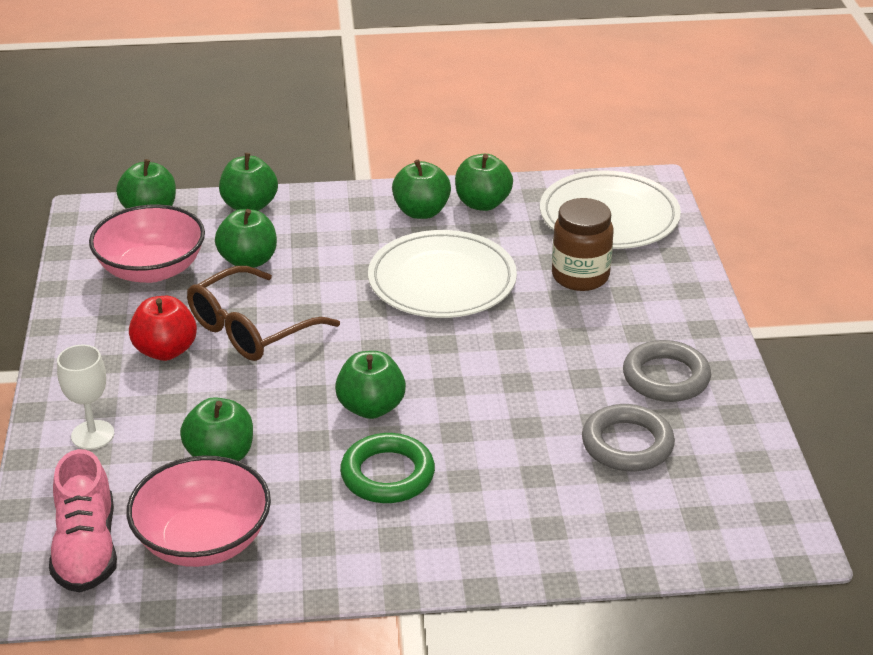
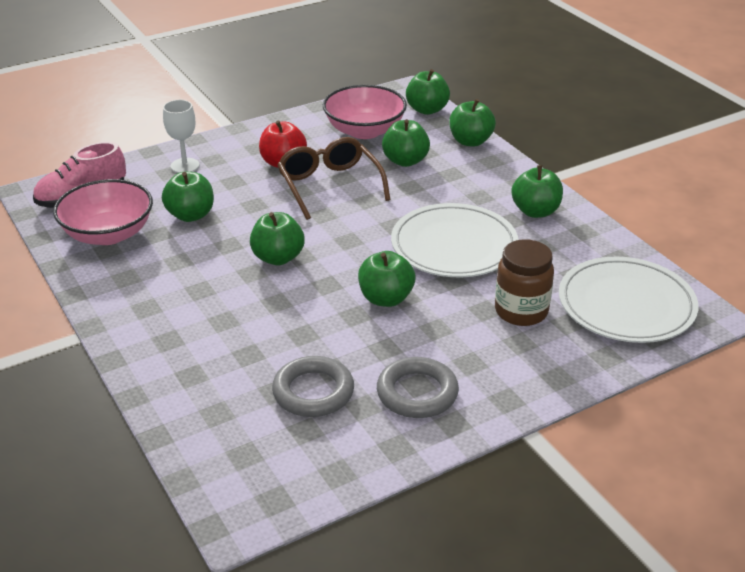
camera: 65 degrees right, 0 degrees up
brown glasses [187,266,340,361] -> brown glasses turned 45 degrees clockwise [277,137,390,220]
green ring [340,433,435,503] -> none
green apple [455,154,513,211] -> green apple moved to [358,251,415,307]

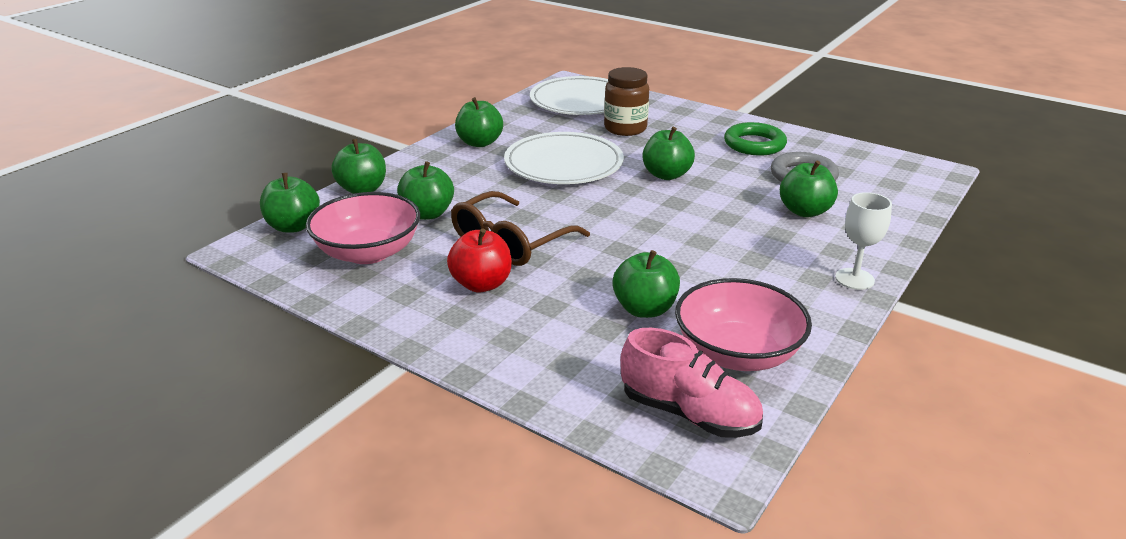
camera: 115 degrees left, 5 degrees down
white goblet [163,100,200,173] -> white goblet moved to [835,192,892,290]
green apple [250,212,305,265] -> green apple moved to [780,161,838,217]
grey ring [377,357,459,418] -> green ring [724,122,787,155]

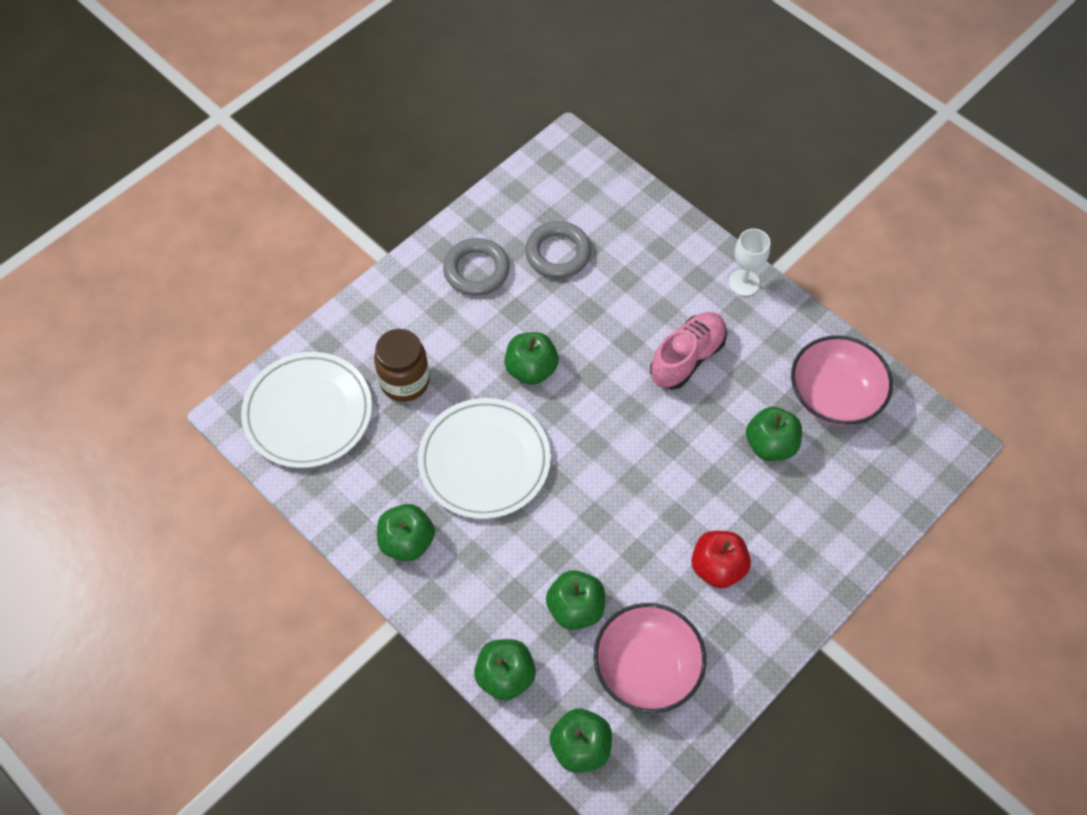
camera: 80 degrees left, 30 degrees up
brown glasses [451,191,590,266] -> none
pink shoe [620,328,763,438] -> pink shoe moved to [650,312,727,390]
green ring [724,122,787,155] -> grey ring [443,238,510,296]
green apple [780,161,838,217] -> none

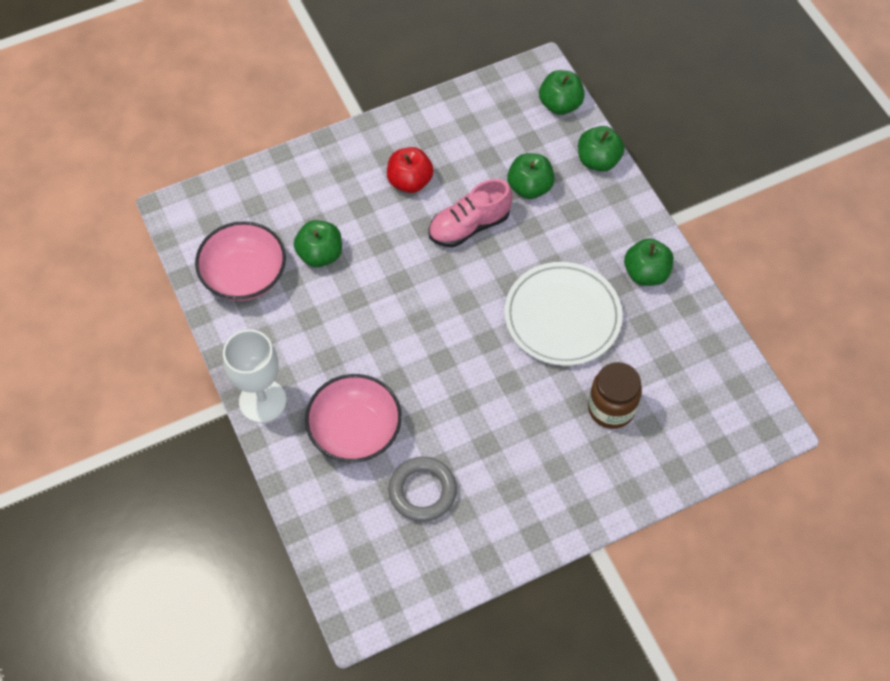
camera: 160 degrees left, 0 degrees up
white plate [241,352,372,468] -> none
grey ring [443,238,510,296] -> none
green apple [504,332,559,385] -> none
pink bowl [594,603,706,713] -> pink bowl moved to [305,374,402,462]
pink shoe [650,312,727,390] -> pink shoe moved to [428,179,513,247]
white goblet [729,229,770,296] -> white goblet [223,329,286,423], size x1.54

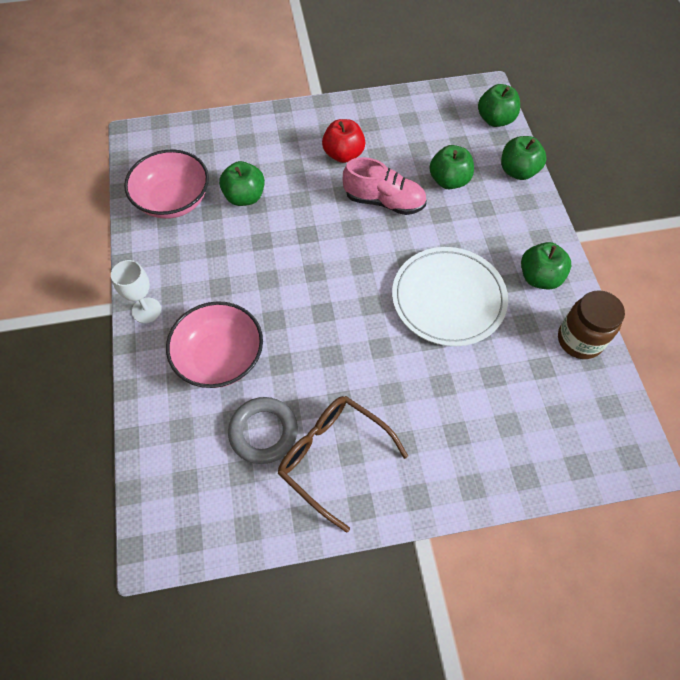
camera: 15 degrees right, 0 degrees up
white goblet [223,329,286,423] -> white goblet [111,260,161,323], size x0.65
pink shoe [428,179,513,247] -> pink shoe turned 150 degrees counterclockwise [343,157,427,215]
brown jar [588,362,642,429] -> brown jar moved to [558,290,625,359]
none -> brown glasses [278,396,408,533]

